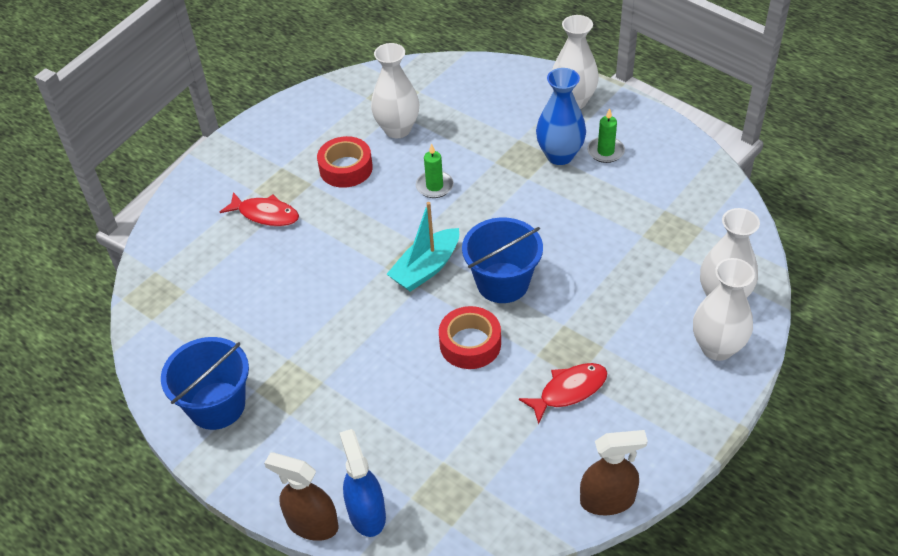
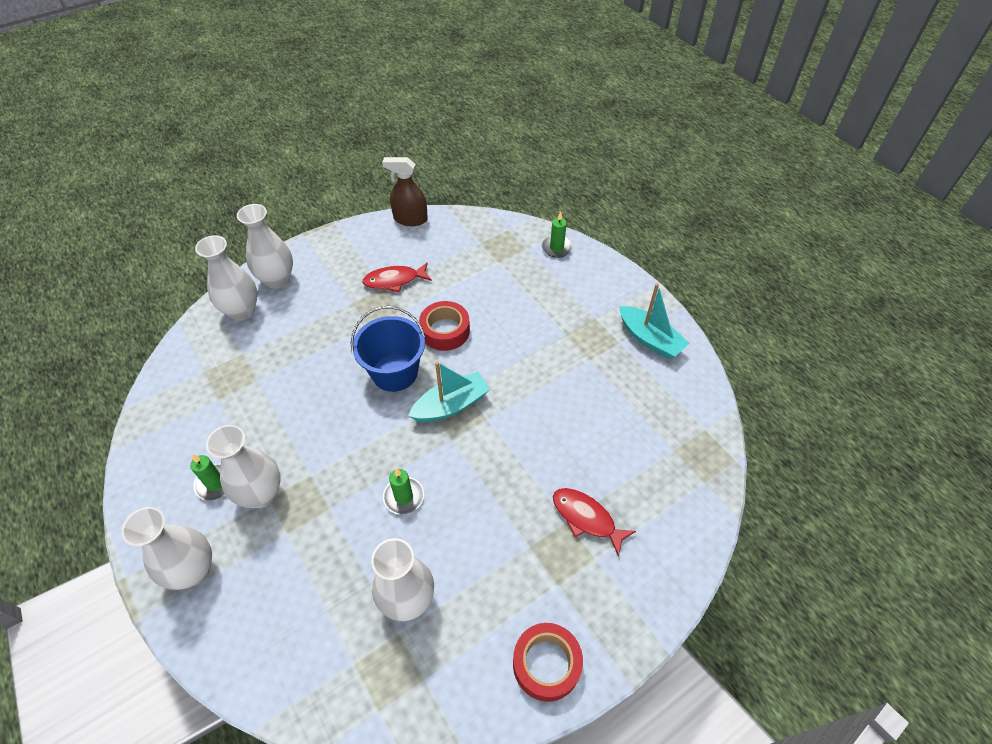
camera: 165 degrees left, 5 degrees up
blue bucket [161,337,249,430] -> turquoise boat [619,283,689,359]
brown spray bottle [264,452,339,541] -> none
red tape [317,136,373,188] -> red tape moved to [513,623,583,702]
blue spray bottle [340,429,386,537] -> green candle [541,211,573,258]
blue vase [536,68,586,165] -> white vase [206,425,281,508]

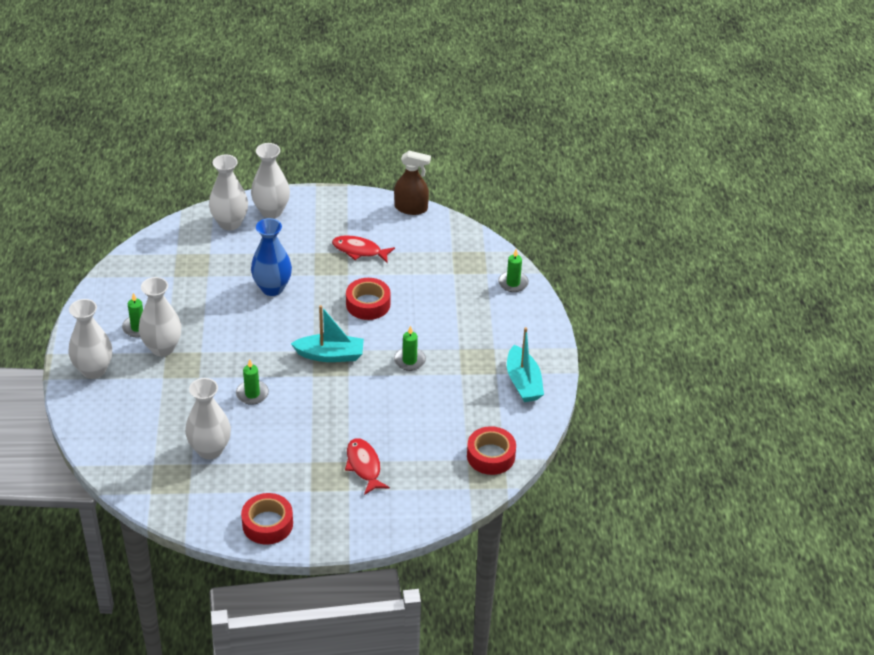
camera: 30 degrees right, 10 degrees down
blue bucket [351,306,425,392] -> none
brown spray bottle [382,157,428,226] -> brown spray bottle turned 150 degrees clockwise [394,151,431,215]
none -> blue vase [251,218,292,296]
none -> green candle [394,326,426,371]
none -> red tape [467,426,516,475]

